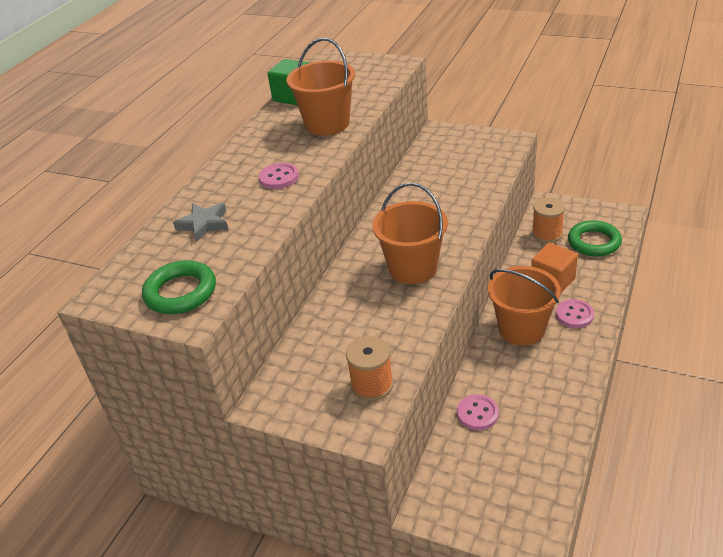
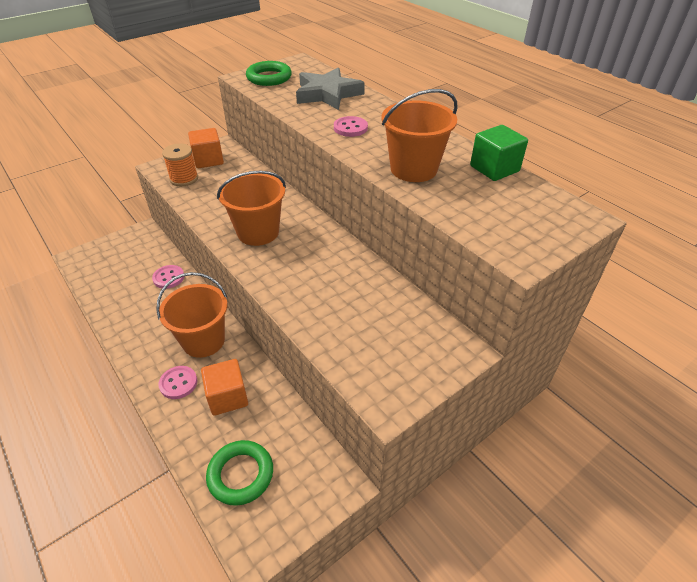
camera: 115 degrees right, 5 degrees up
grey star [173,203,228,242] -> grey star [296,67,365,110], size x1.74
orange spool [532,198,565,243] -> none
none -> orange cube [188,128,224,168]

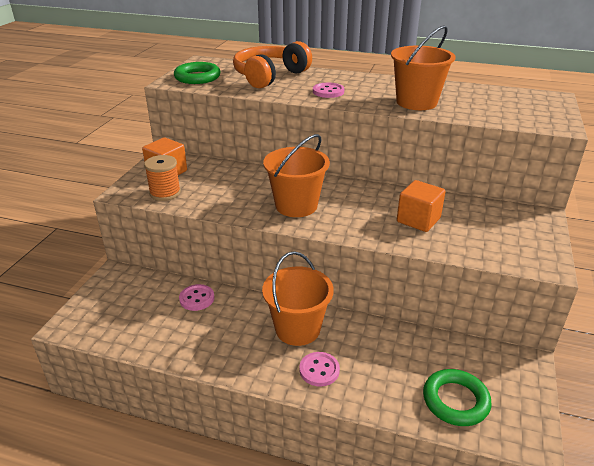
camera: 35 degrees left, 10 degrees down
orange cube [201,359,248,416] -> orange cube moved to [397,180,446,232]
grey star [296,67,365,110] -> orange headphones [233,41,312,89]
green cube [470,125,528,181] -> none

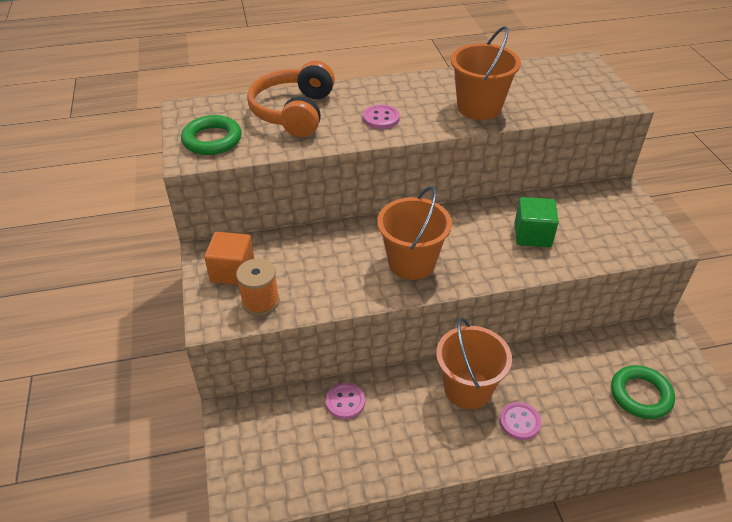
camera: 30 degrees left, 10 degrees up
orange cube [397,180,446,232] -> green cube [515,197,559,247]

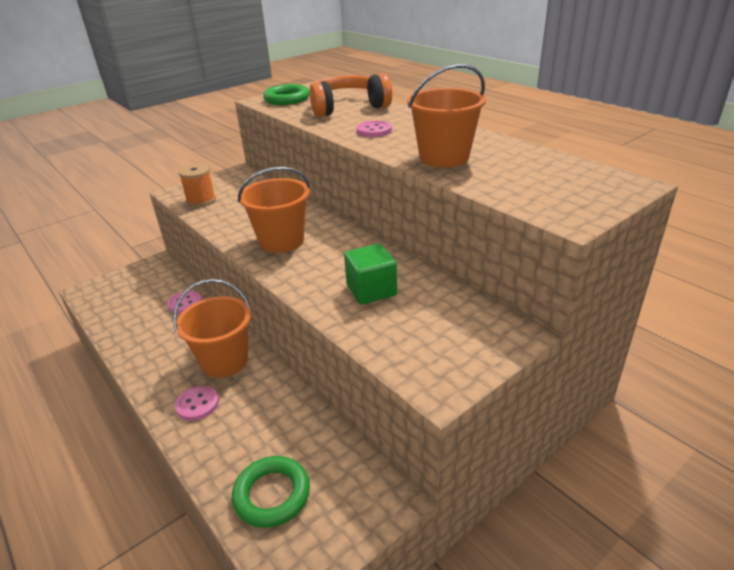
camera: 65 degrees right, 10 degrees down
orange cube [204,232,254,285] -> none

